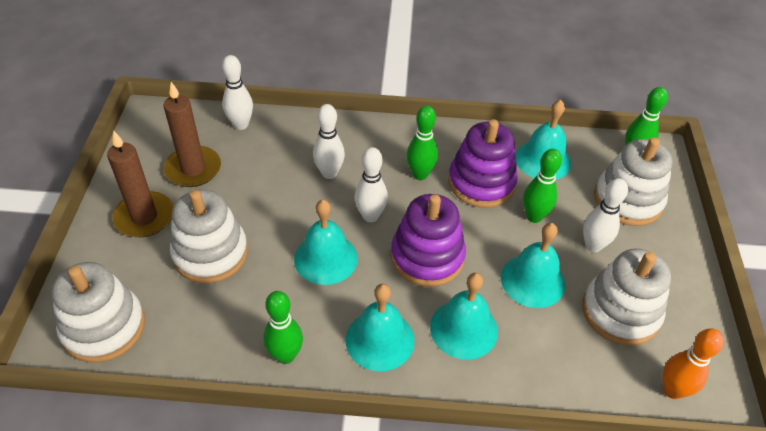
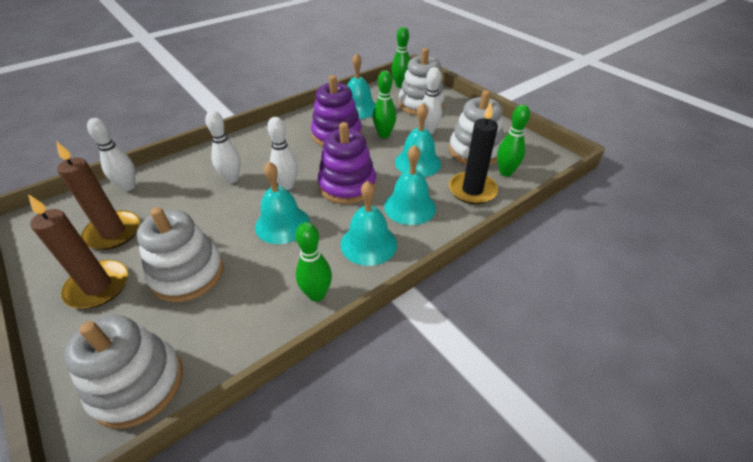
camera: 40 degrees left, 5 degrees down
green bowling pin [406,106,438,180] -> green bowling pin moved to [497,105,530,176]
orange bowling pin [663,328,724,399] -> none
none -> black candle [449,102,498,204]

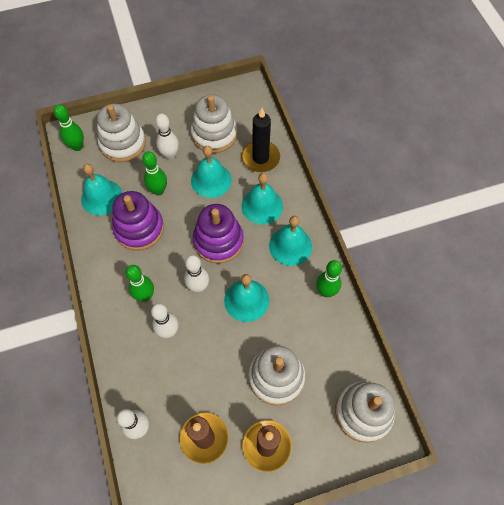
camera: 70 degrees left, 20 degrees up
green bowling pin [497,105,530,176] -> green bowling pin moved to [125,265,154,302]

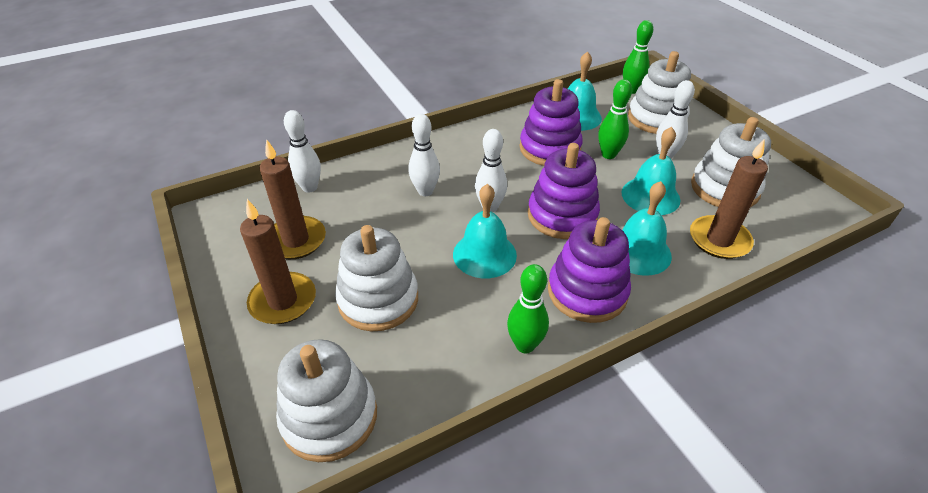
camera: 80 degrees right, 20 degrees down
green bowling pin [125,265,154,302] -> none
black candle [241,108,280,172] -> brown candle [690,138,768,259]
turquoise bell [269,216,312,266] -> purple stacking toy [548,217,631,323]

